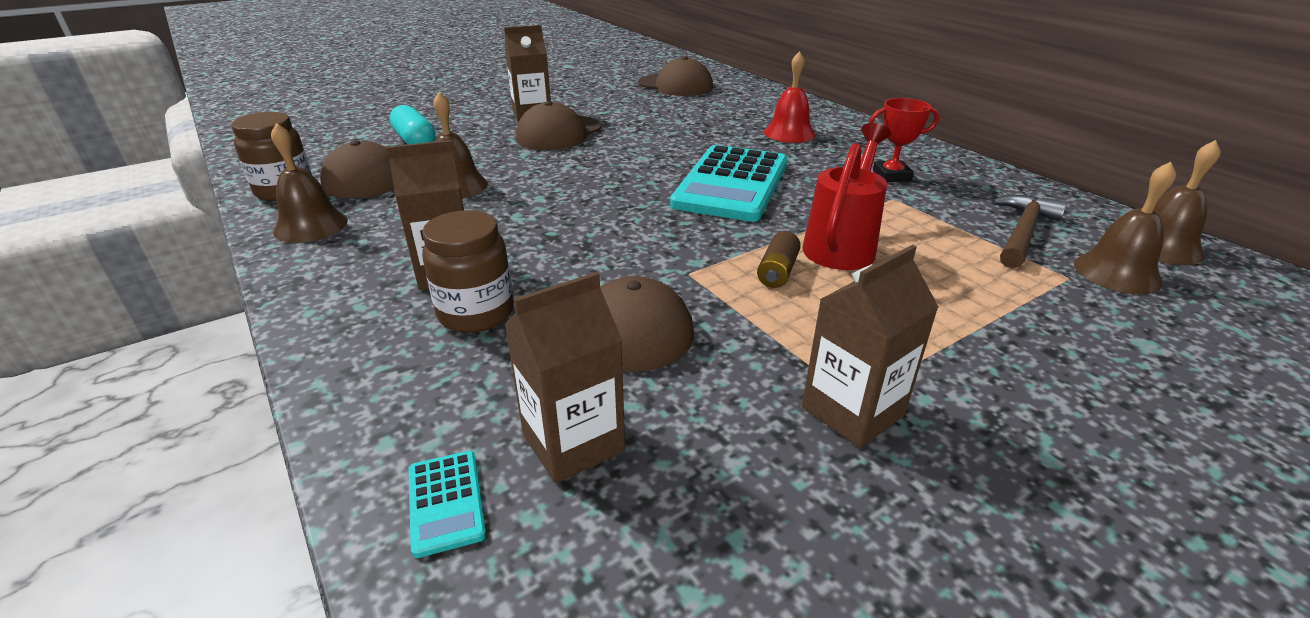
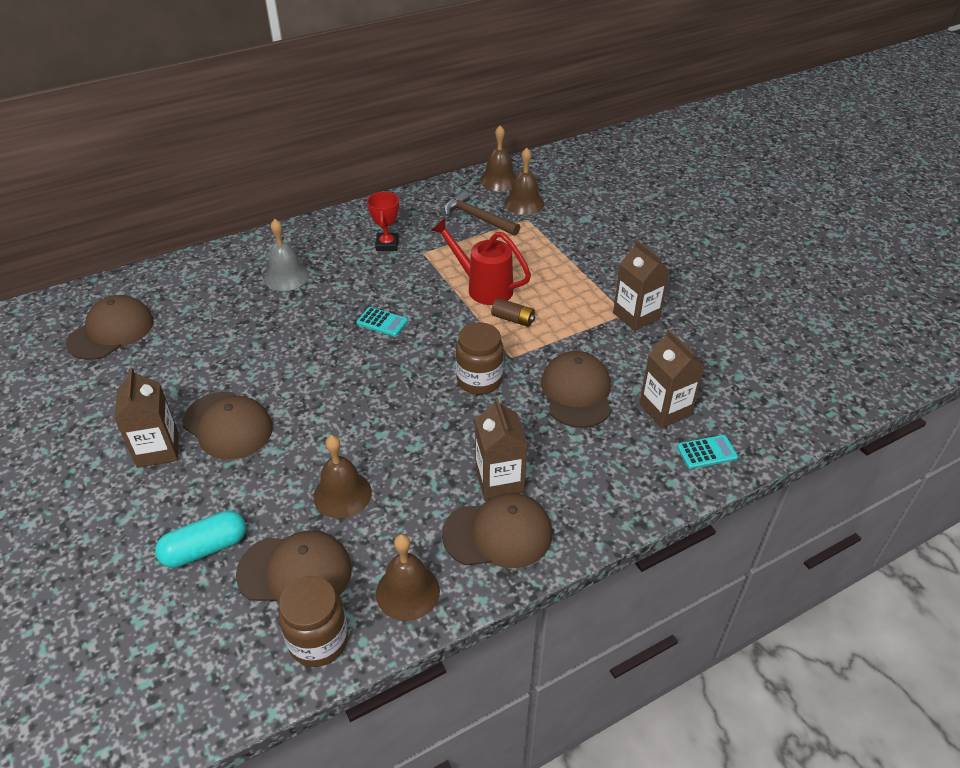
camera: 85 degrees left, 10 degrees up
brown jar [422,210,514,333] -> brown jar moved to [456,323,504,395]
turquoise calculator [670,145,787,222] -> turquoise calculator [356,307,408,337], size x0.40
red bell [764,51,816,143] -> grey bell [264,219,309,291]
none -> brown cap [442,493,552,568]

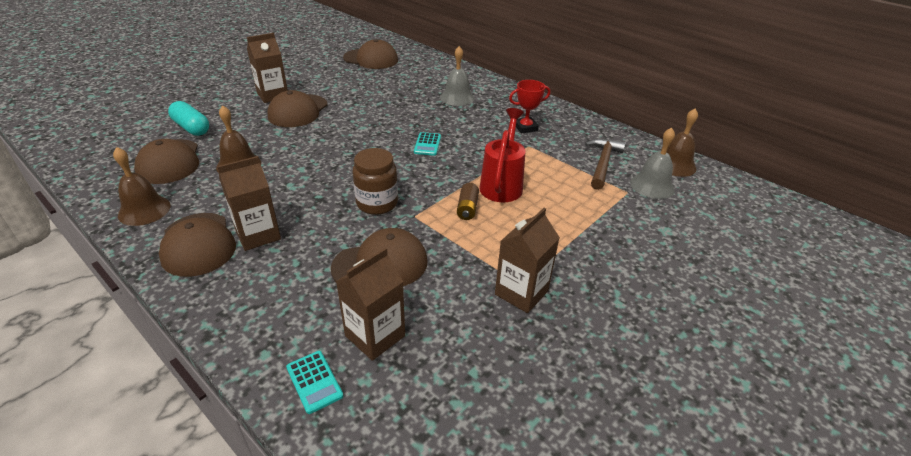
camera: 70 degrees right, 5 degrees down
brown jar [278,576,348,667] -> none
brown bell [504,148,545,215] -> grey bell [630,127,675,199]

